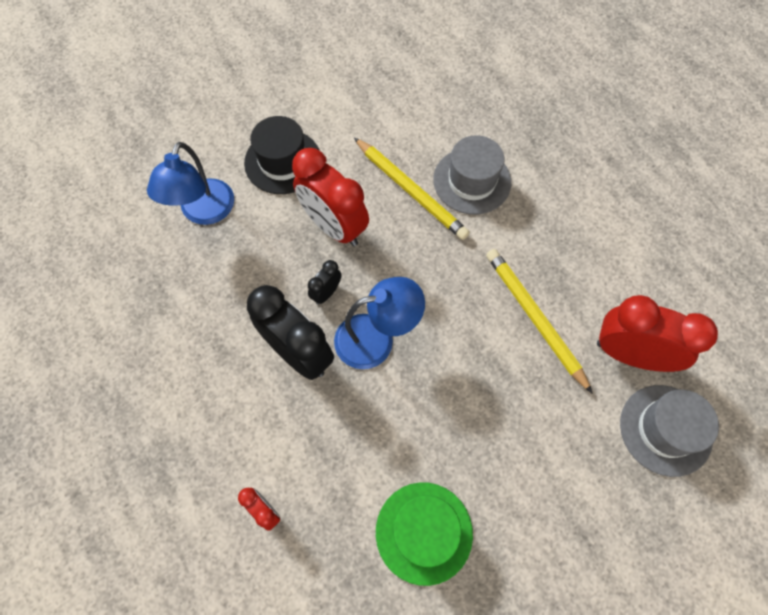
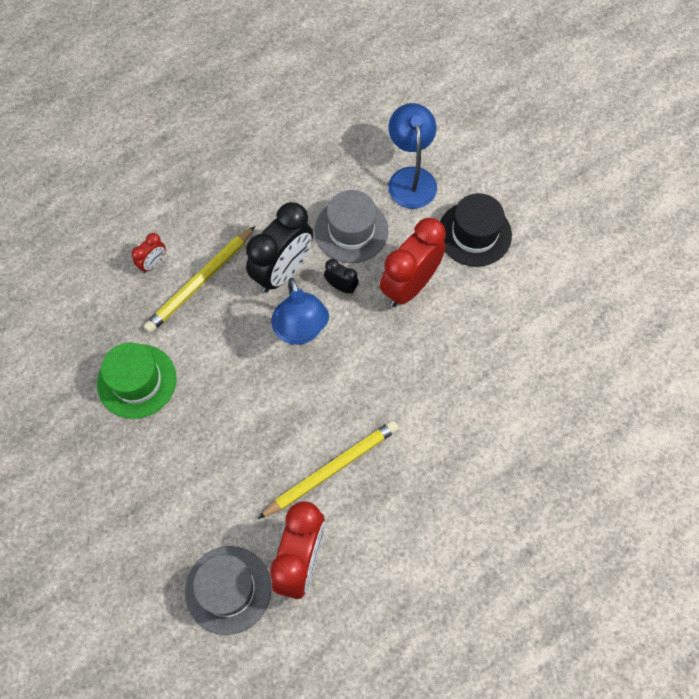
camera: 85 degrees right, 0 degrees up
blue lamp [147,142,234,225] -> blue lamp turned 75 degrees clockwise [388,103,437,209]
yellow pencil [354,138,470,240] -> yellow pencil moved to [143,226,255,333]
grey hat [433,135,511,215] -> grey hat moved to [315,190,388,263]

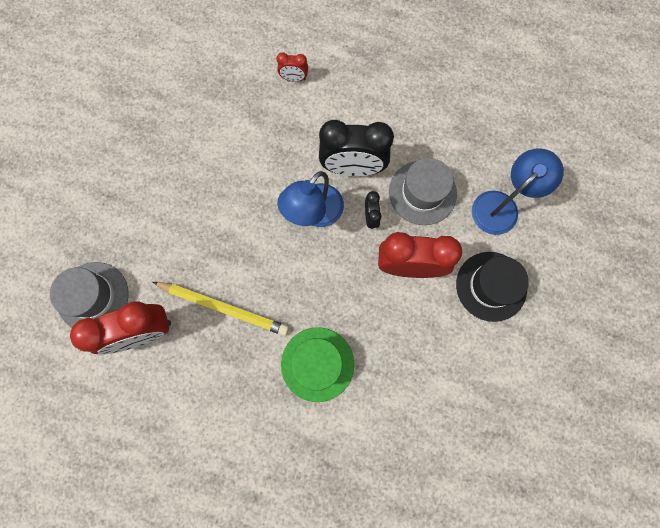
camera: 55 degrees right, 10 degrees up
green hat [97,342,176,419] -> green hat moved to [281,327,354,402]
yellow pencil [143,226,255,333] -> none

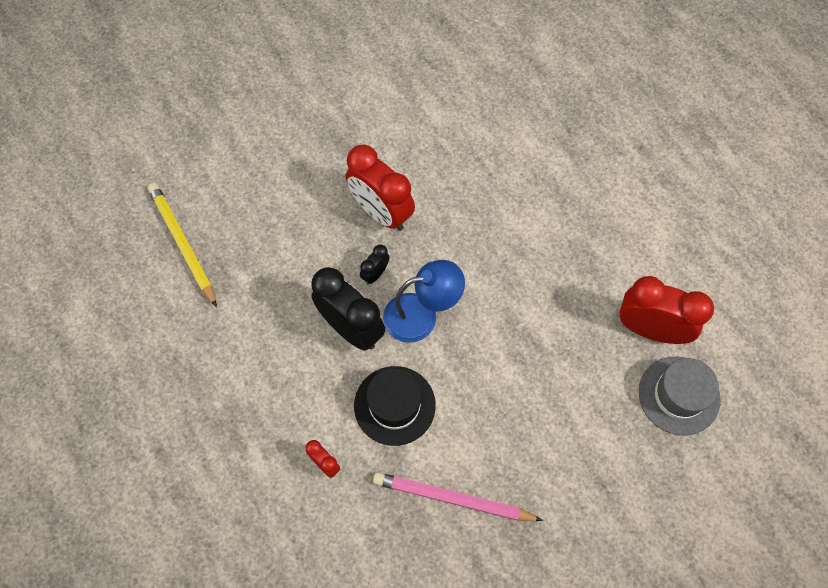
camera: 140 degrees left, 10 degrees down
yellow pencil [153,282,289,336] -> yellow pencil moved to [148,183,217,307]
green hat [281,327,354,402] -> none
grey hat [389,158,457,225] -> none
black hat [456,252,529,322] -> black hat moved to [354,366,436,446]
blue lamp [472,148,564,235] -> none
none -> pink pencil [373,472,543,521]

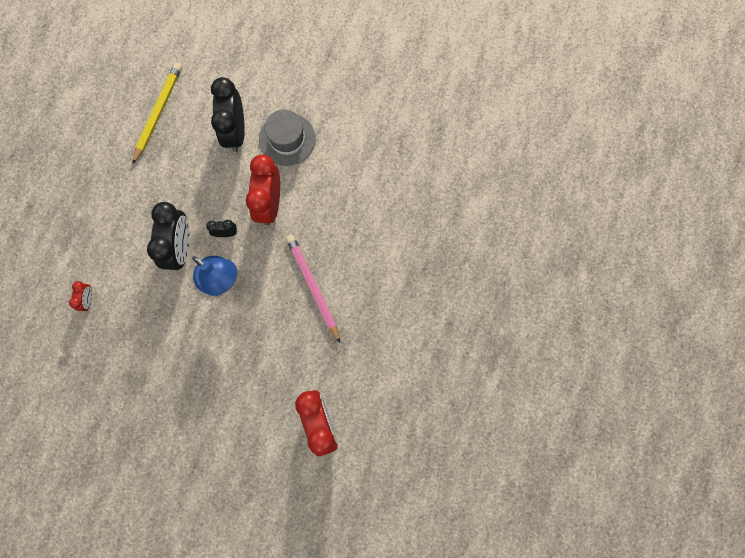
camera: 50 degrees right, 10 degrees up
black hat [354,366,436,446] -> none
pink pencil [373,472,543,521] -> pink pencil moved to [286,235,340,343]
grey hat [638,357,721,436] -> grey hat moved to [259,109,316,166]
none -> black clock [211,77,245,152]

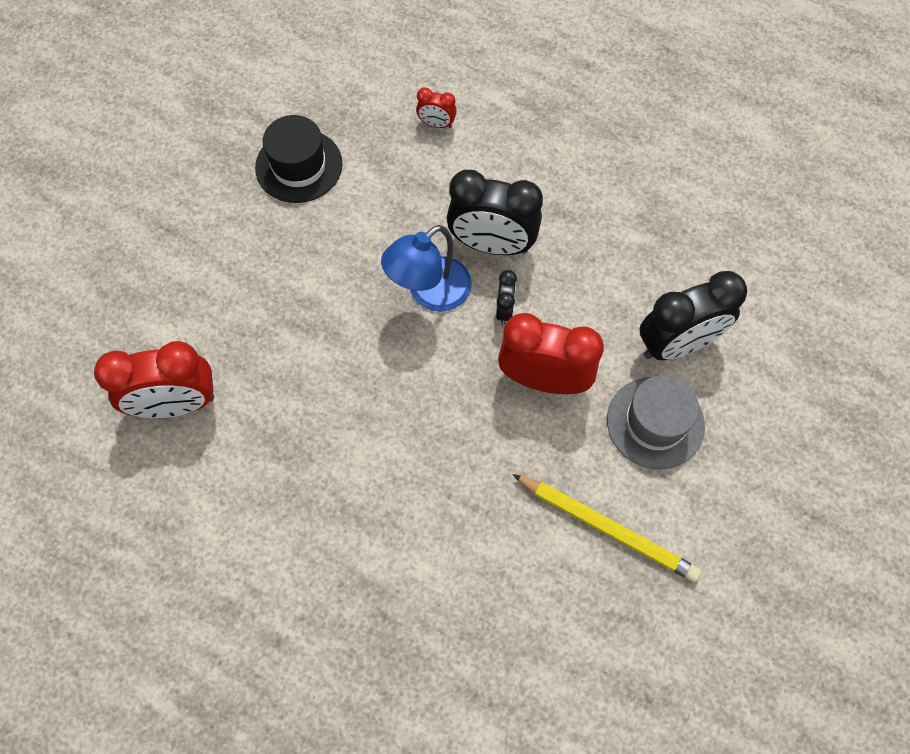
camera: 100 degrees right, 10 degrees down
yellow pencil [132,63,182,165] -> yellow pencil moved to [512,474,701,582]
black clock [211,77,245,152] -> black clock turned 150 degrees clockwise [640,271,747,360]
pink pencil [286,235,340,343] -> none
none -> black hat [255,115,343,203]

